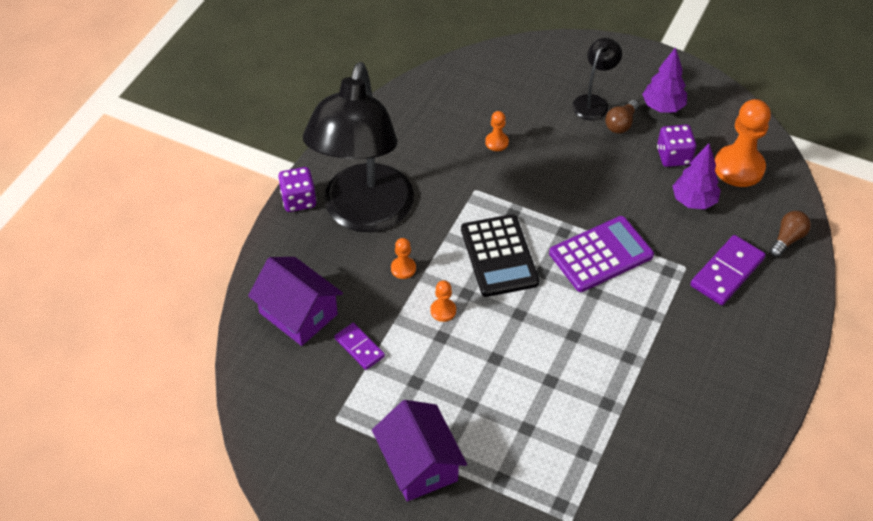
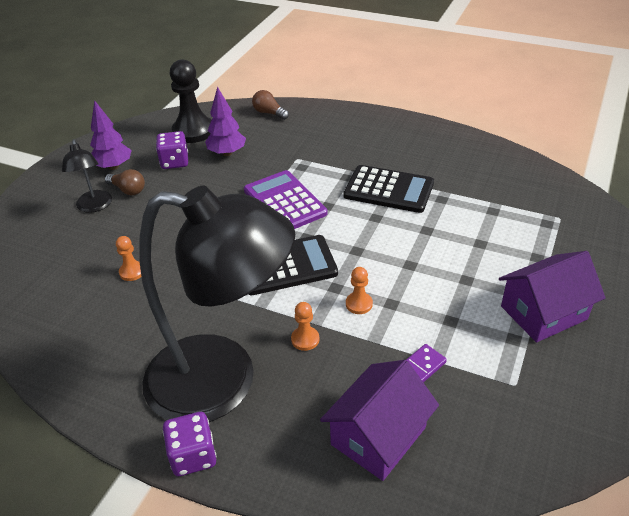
camera: 90 degrees left, 10 degrees down
black lamp [572,38,622,120] -> black lamp turned 135 degrees counterclockwise [62,139,112,213]
purple domino [690,235,766,305] -> none
orange pawn [715,99,771,187] -> black pawn [170,59,212,143]
none -> black calculator [343,165,434,213]

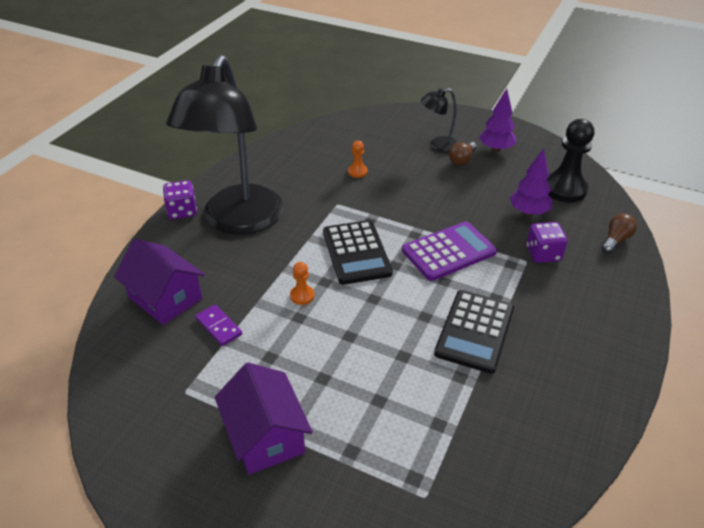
camera: 90 degrees right, 0 degrees up
purple dice [156,131,188,169] -> purple dice moved to [526,222,568,263]
orange pawn [291,302,320,351] -> none

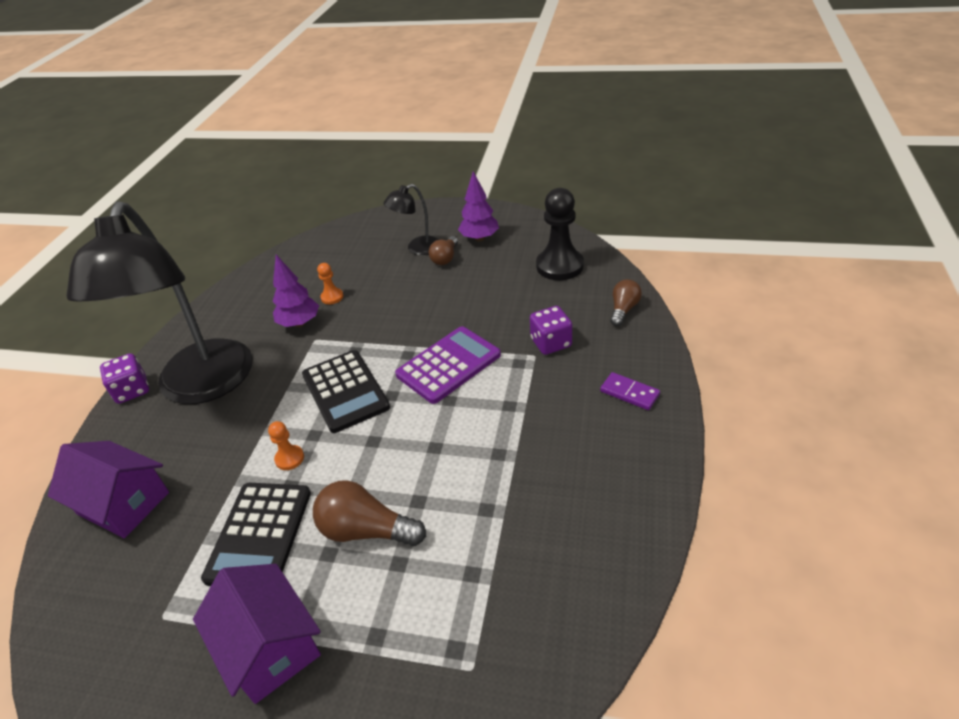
camera: 10 degrees left, 0 degrees up
purple domino [196,304,242,346] -> purple domino moved to [600,372,660,410]
black calculator [434,290,514,374] -> black calculator moved to [201,483,311,586]
purple tree [510,148,552,216] -> purple tree moved to [273,255,319,327]
none -> brown light bulb [313,480,426,546]

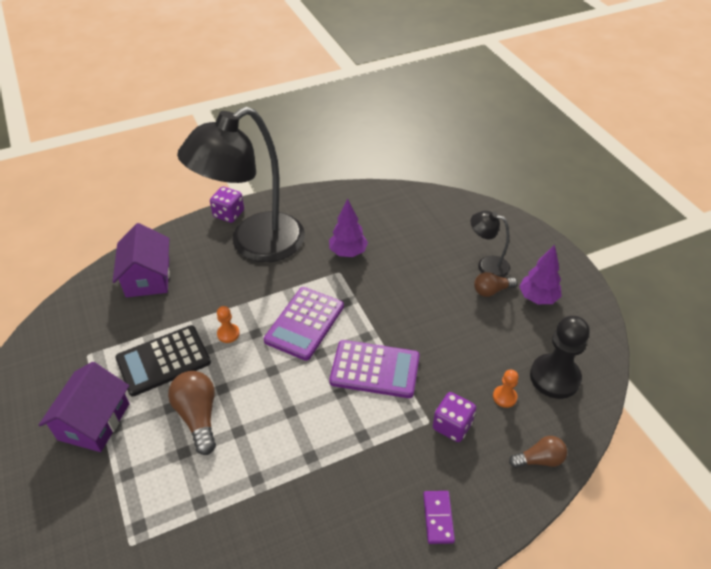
camera: 50 degrees right, 5 degrees up
black calculator [302,350,390,433] -> purple calculator [264,287,344,361]
orange pawn [317,263,343,304] -> orange pawn moved to [493,370,519,408]

